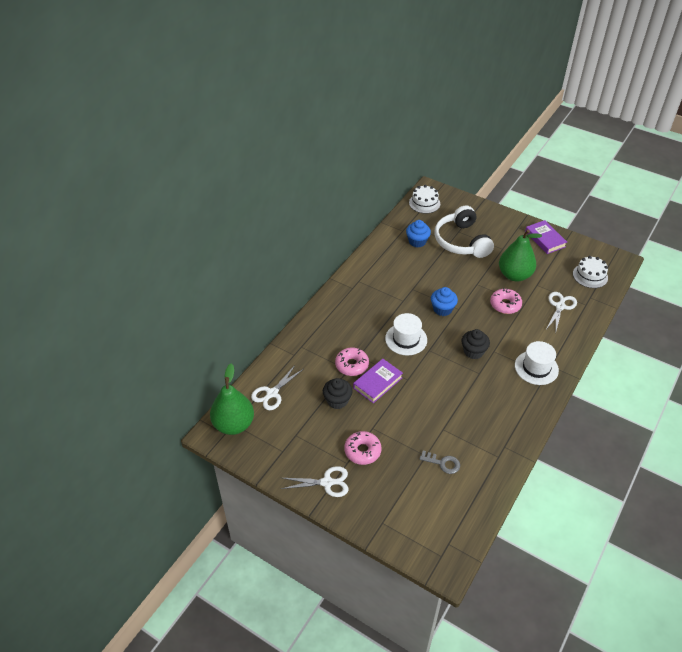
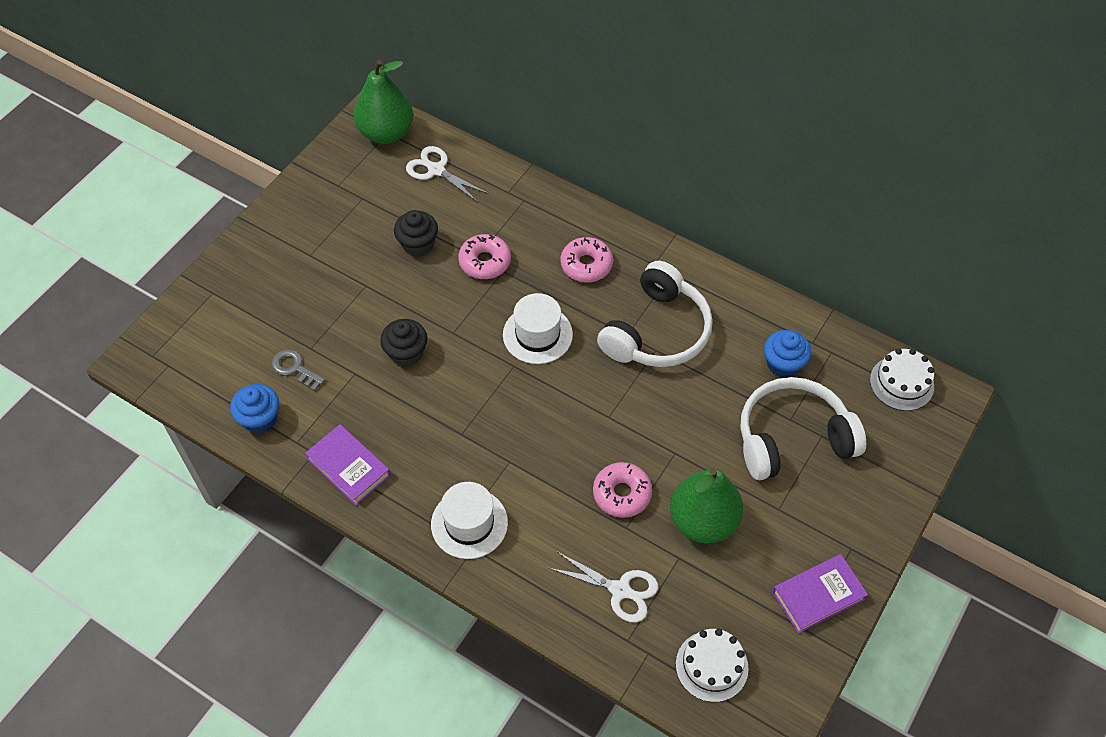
camera: 90 degrees right, 10 degrees up
white scissors [281,466,349,497] -> none
pink donut [344,431,382,465] -> pink donut moved to [561,237,613,282]
purple book [353,359,403,403] -> purple book moved to [305,424,391,506]
grey key [419,451,460,474] -> grey key turned 105 degrees clockwise [271,349,325,391]
blue cupcake [431,287,458,316] -> blue cupcake moved to [230,384,279,433]
black cupcake [461,329,490,359] -> black cupcake moved to [380,319,427,367]
none -> white headphones [597,261,713,367]

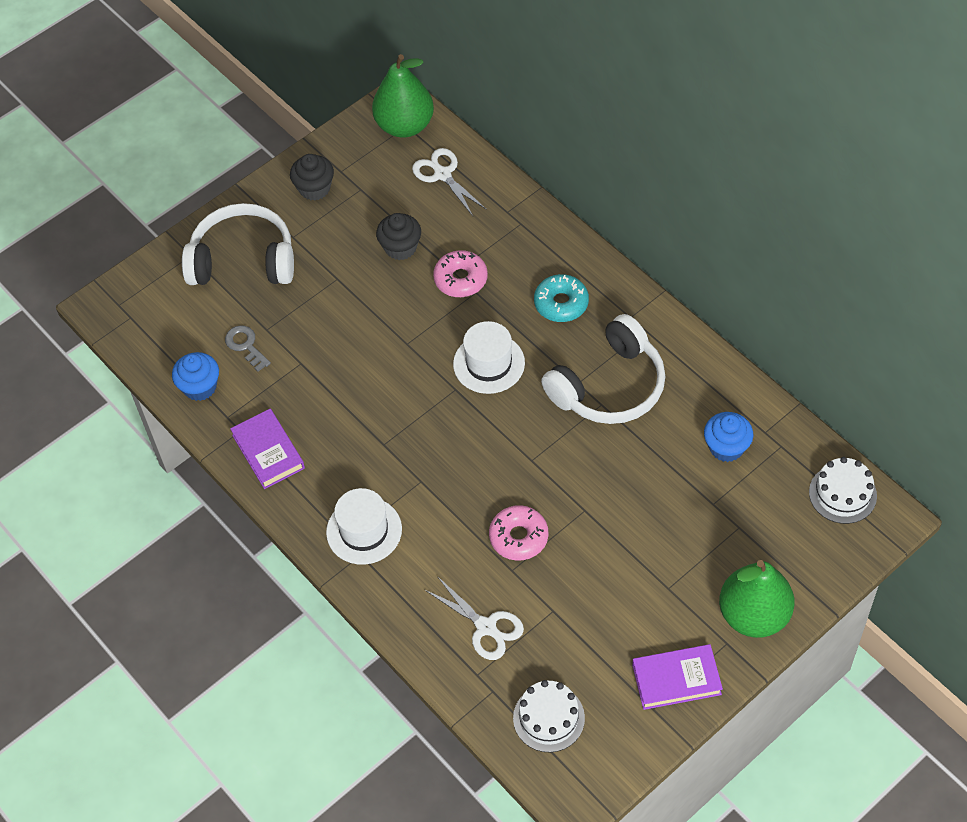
camera: 20 degrees right, 0 degrees up
black cupcake [380,319,427,367] -> black cupcake moved to [290,154,334,201]
pink donut [561,237,613,282] -> turquoise donut [534,274,589,322]
green pear [670,468,743,543] -> green pear moved to [719,560,794,638]
white headphones [740,377,866,480] -> white headphones moved to [182,203,294,285]

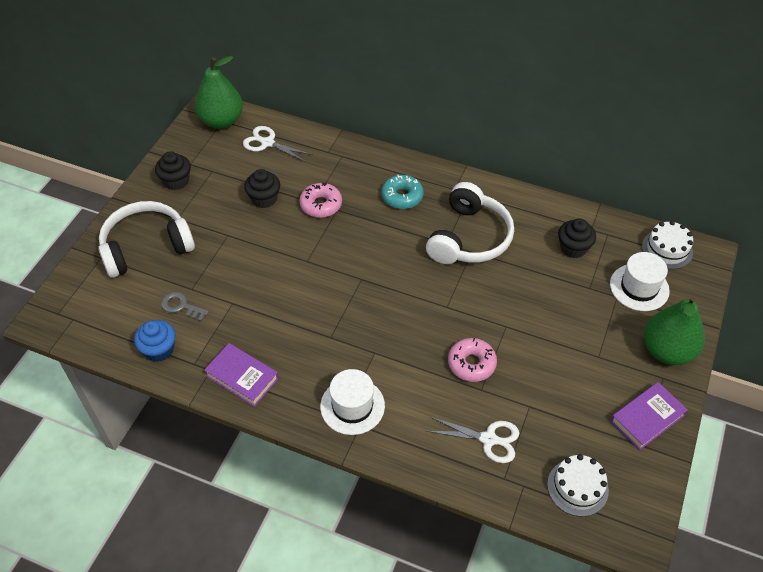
camera: 30 degrees left, 5 degrees down
white hat [453,321,525,394] -> white hat moved to [610,252,670,311]
blue cupcake [704,412,753,462] -> black cupcake [558,219,596,258]

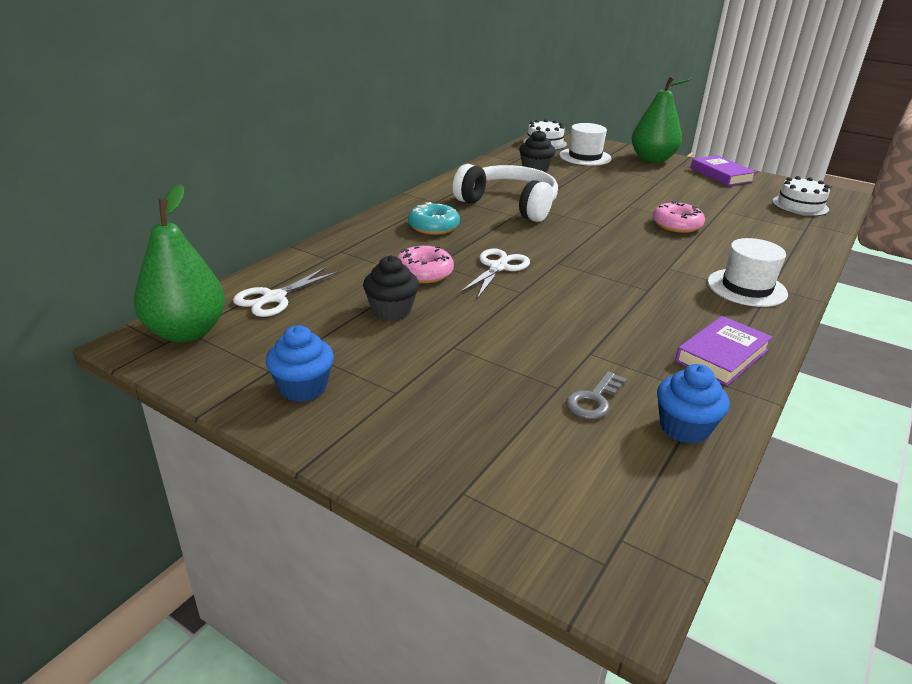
camera: 80 degrees left, 20 degrees down
white headphones [98,201,195,278] -> none
black cupcake [155,151,191,190] -> blue cupcake [266,325,334,402]
white scissors [426,417,519,463] -> white scissors moved to [460,249,530,299]

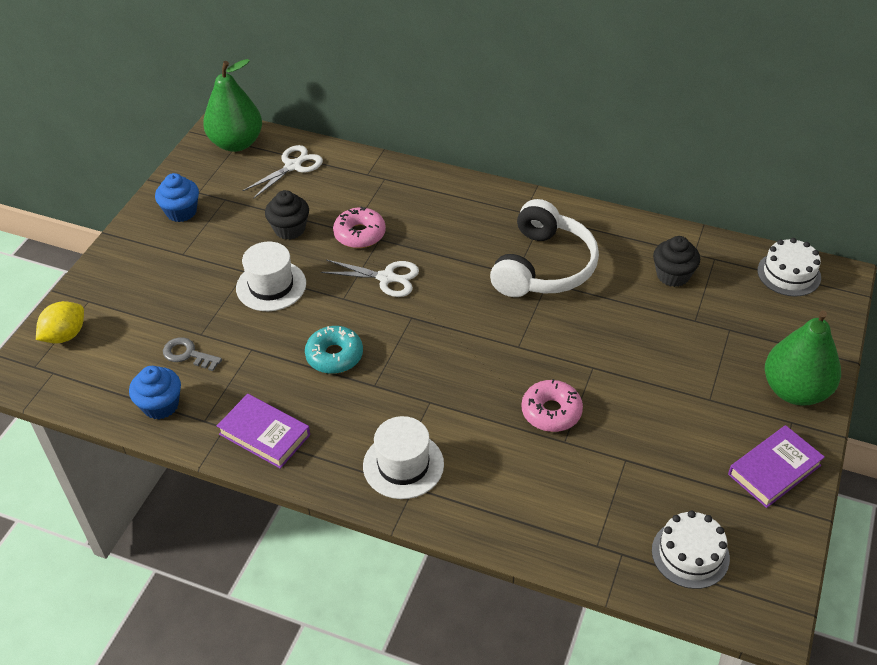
camera: 80 degrees right, 15 degrees up
white scissors [233,267,339,317] -> white scissors turned 105 degrees clockwise [243,145,323,199]
turquoise donut [408,202,460,235] -> turquoise donut moved to [305,326,363,374]
white hat [559,123,612,166] -> white hat moved to [236,242,306,311]
none -> yellow lemon [36,301,84,344]

